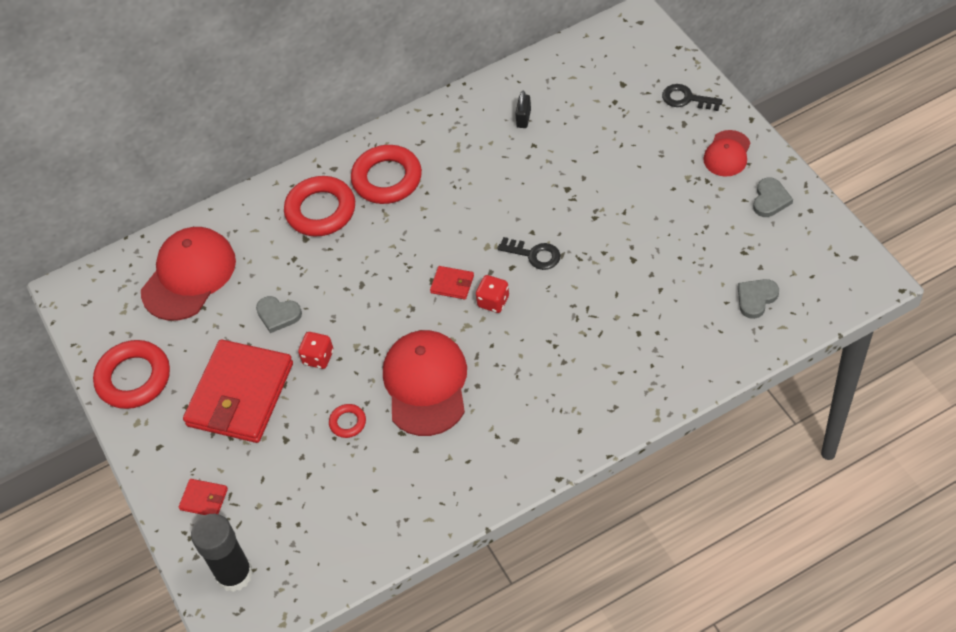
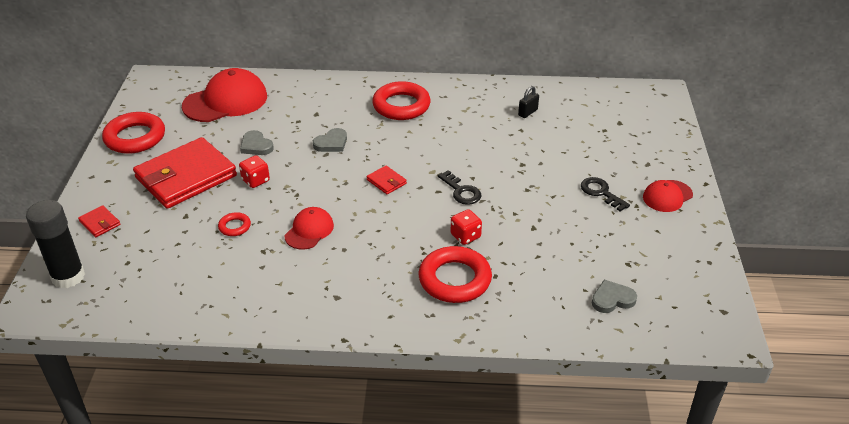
camera: 25 degrees right, 15 degrees down
red ring [284,176,355,236] -> red ring moved to [419,246,492,303]
red cap [383,330,467,436] -> red cap [285,207,334,250], size x0.55
red dice [476,275,509,313] -> red dice moved to [451,209,482,245]
black key [662,84,723,111] -> black key moved to [581,177,630,212]
grey heart [753,177,793,217] -> grey heart moved to [313,128,347,152]

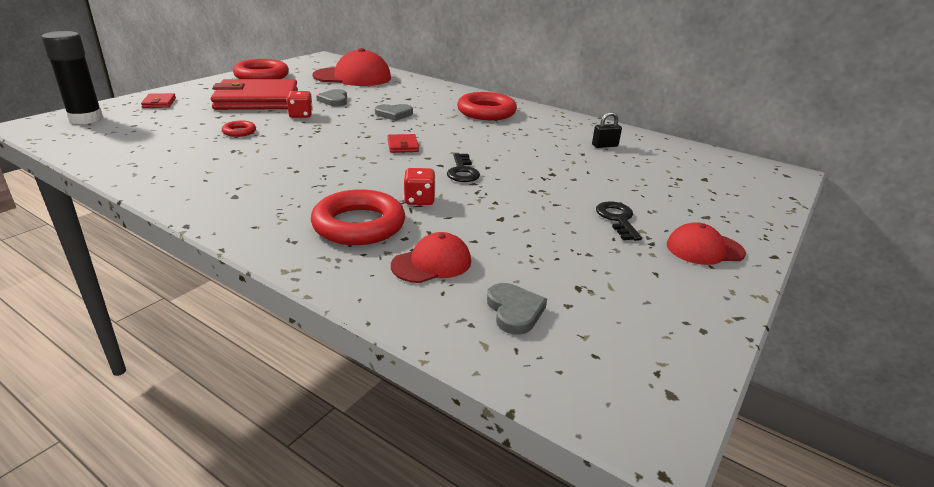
camera: 30 degrees right, 10 degrees down
red cap [285,207,334,250] -> red cap moved to [391,232,471,283]
grey heart [592,280,637,313] -> grey heart turned 60 degrees clockwise [487,283,547,335]

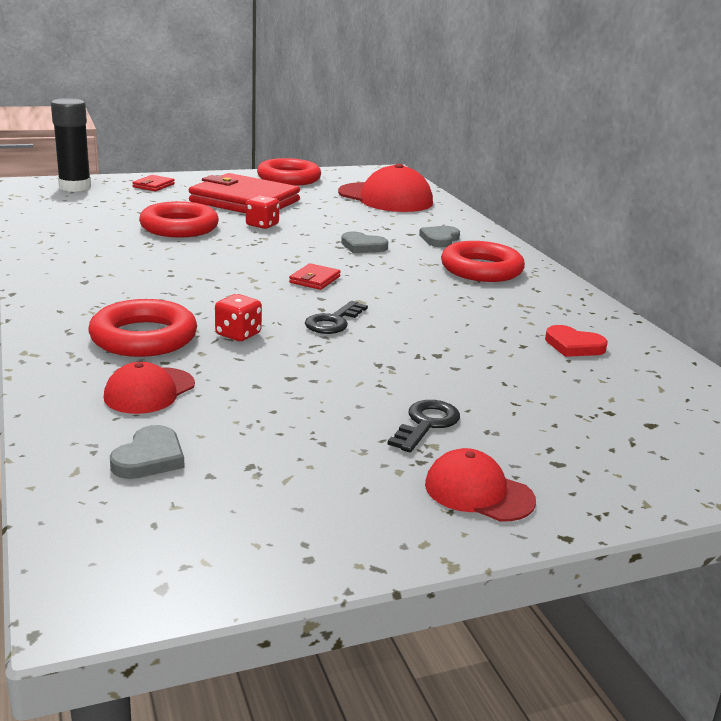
camera: 35 degrees right, 5 degrees down
red ring [222,121,256,137] -> red ring [139,201,219,237], size x2.12
grey heart [316,89,347,106] -> grey heart moved to [419,226,460,247]
red cap [391,232,471,283] -> red cap turned 120 degrees clockwise [104,362,195,414]
black padlock [592,112,622,148] -> red heart [545,325,608,357]

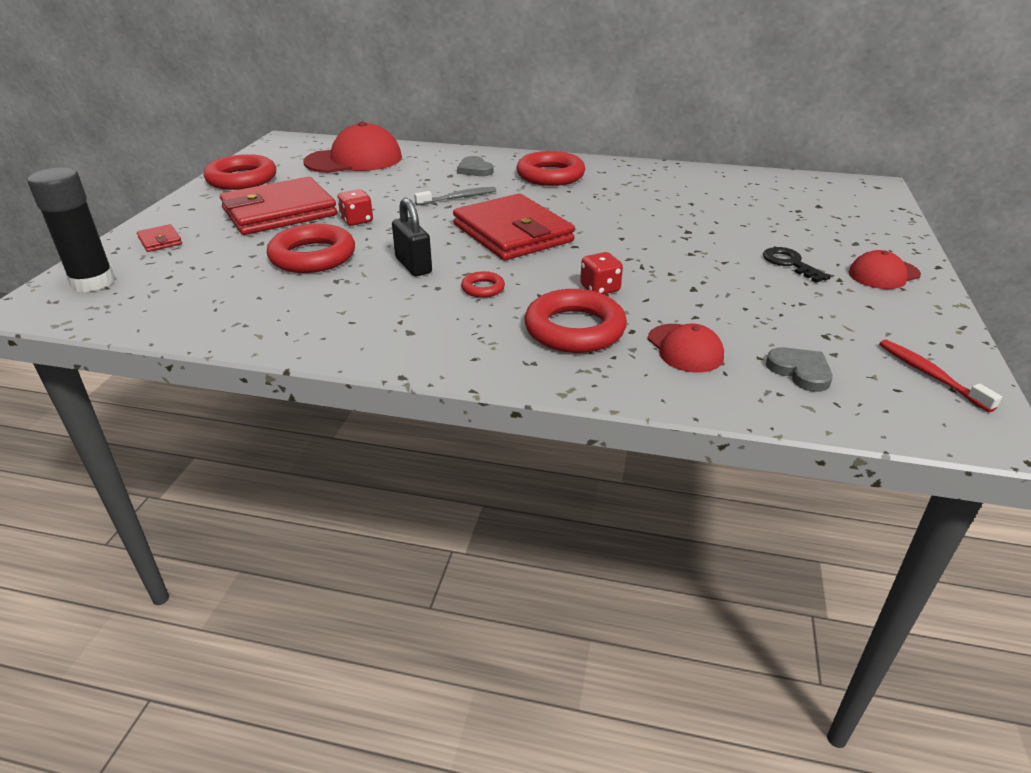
camera: 55 degrees left, 10 degrees up
red wallet [289,263,341,290] -> red wallet [453,194,575,260], size x2.50
black key [305,301,368,334] -> none
grey heart [341,232,388,253] -> grey toothbrush [414,187,496,206]
red heart [545,325,608,357] -> none
none -> black padlock [392,198,432,276]
none -> red ring [461,271,505,298]
none -> red toothbrush [879,339,1002,412]

